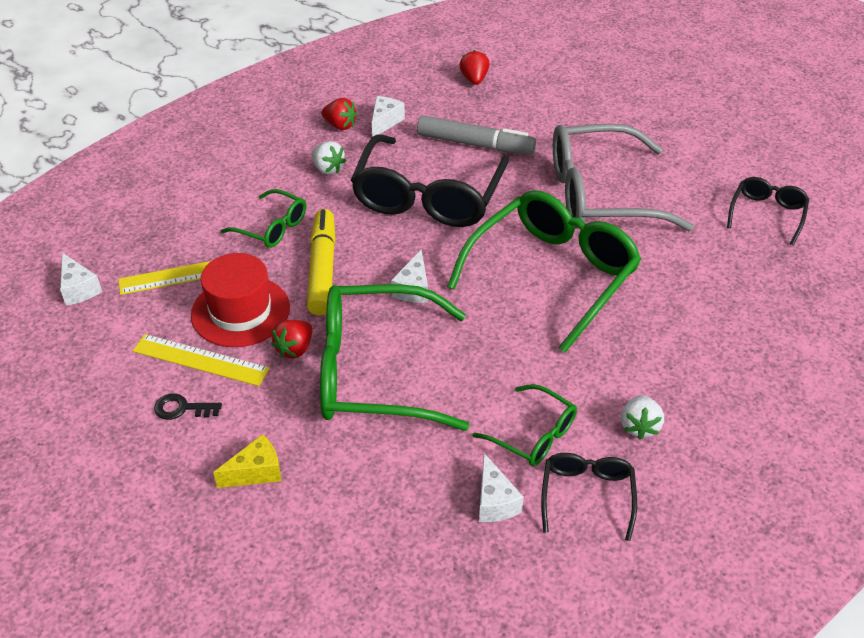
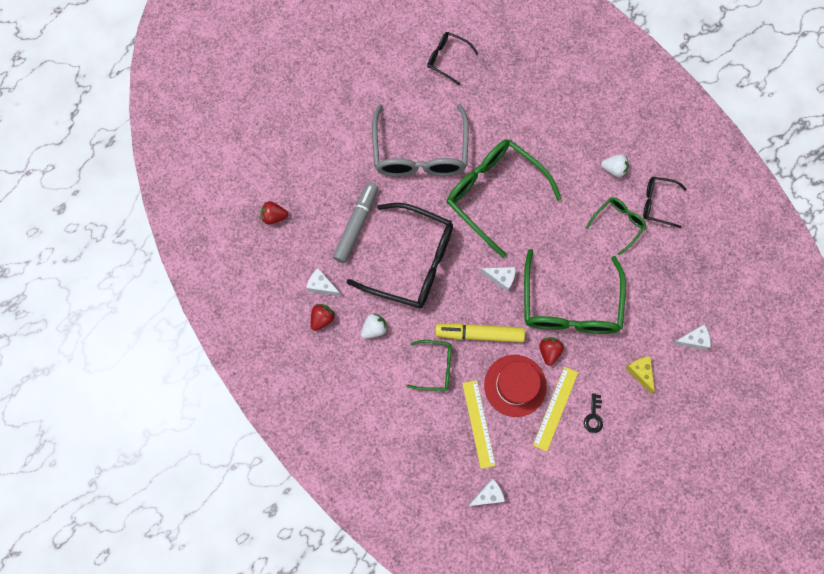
camera: 85 degrees left, 30 degrees up
green glasses [221,189,306,248] -> green glasses turned 60 degrees clockwise [407,340,452,391]
red strawberry [271,320,313,358] -> red strawberry turned 120 degrees counterclockwise [539,337,564,366]
white cheese [479,453,524,522] -> white cheese moved to [671,324,711,350]

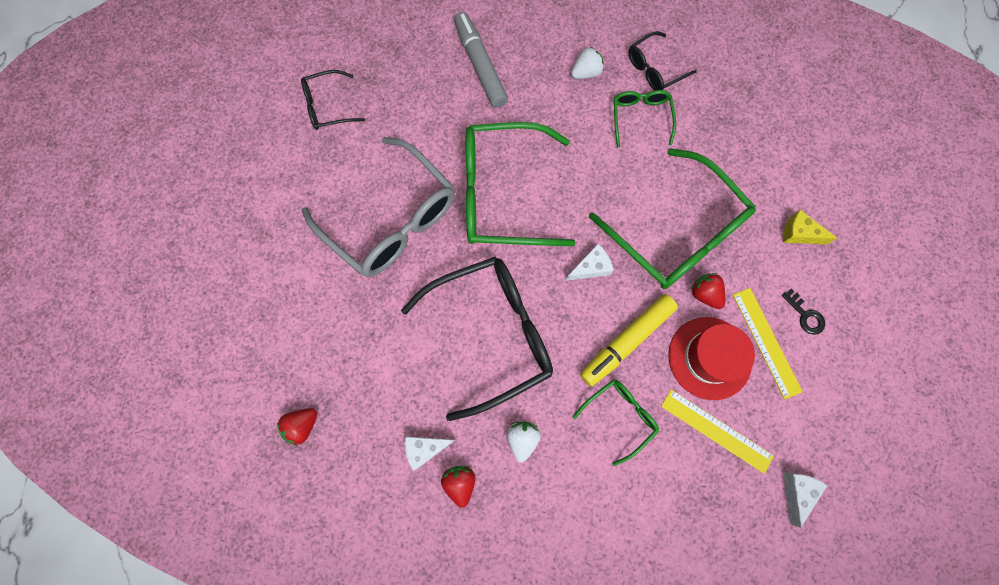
camera: 45 degrees left, 0 degrees up
grey marker [333,182,378,263] -> grey marker moved to [454,12,508,108]
white cheese [671,324,711,350] -> none

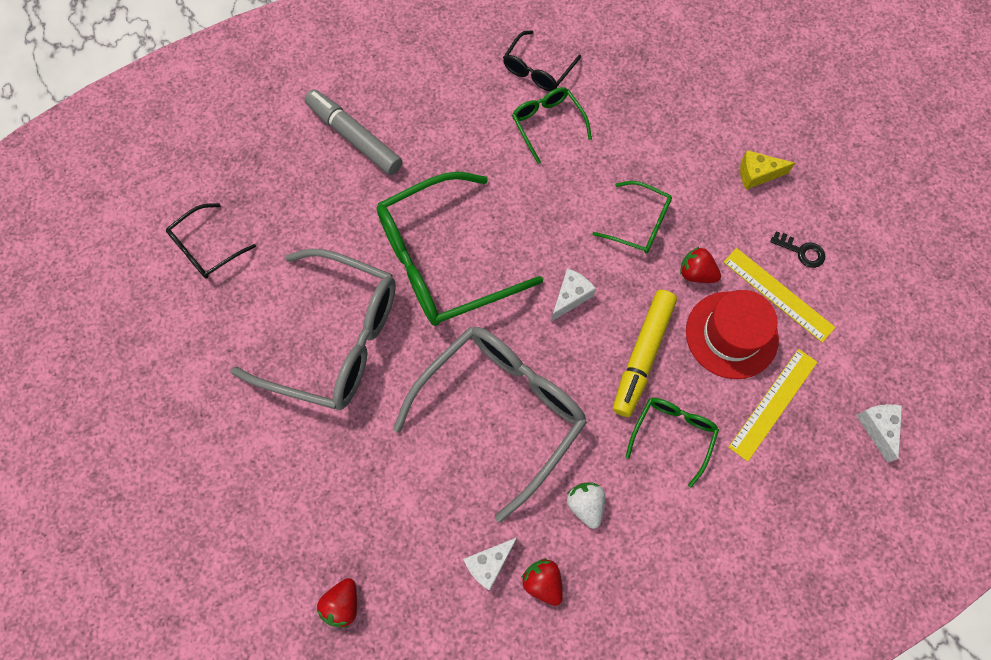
camera: 25 degrees left, 5 degrees down
black glasses [401,256,553,421] -> grey glasses [393,327,587,522]
white strawberry [571,47,604,79] -> none
green glasses [589,148,756,289] -> green glasses [592,181,672,254], size x0.49
yellow ruler [661,389,774,474] -> yellow ruler turned 60 degrees counterclockwise [728,349,818,462]

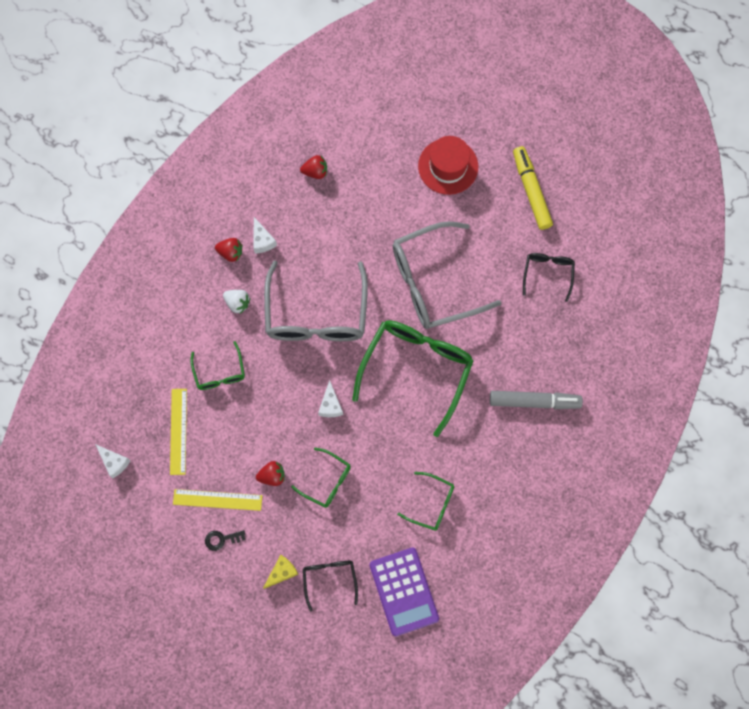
camera: 140 degrees right, 5 degrees up
red strawberry [317,578,357,628] -> red strawberry turned 105 degrees clockwise [300,155,327,179]
white cheese [463,537,517,591] -> white cheese turned 150 degrees clockwise [254,217,277,254]
black glasses [503,30,581,91] -> black glasses moved to [303,561,358,612]
green glasses [592,181,672,254] -> green glasses turned 135 degrees counterclockwise [291,448,351,508]
yellow marker [613,290,677,417] -> yellow marker moved to [513,146,553,230]
red hat [686,290,779,379] -> red hat moved to [418,136,478,195]
none -> purple calculator [369,547,439,636]

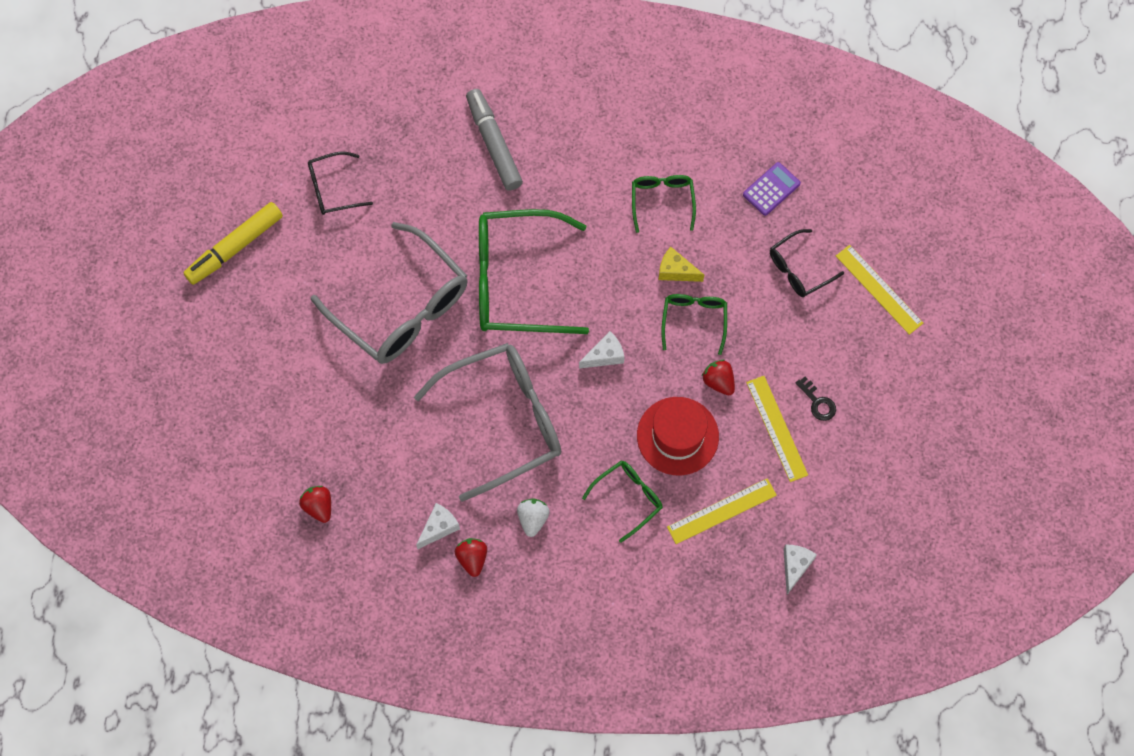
camera: 115 degrees left, 5 degrees down
yellow cheese [263,555,299,589] -> yellow cheese moved to [659,247,704,282]
purple calculator [369,547,439,636] -> purple calculator [743,162,801,216], size x0.56
red hat [418,136,478,195] -> red hat moved to [637,397,719,475]
none -> yellow ruler [836,245,923,335]

